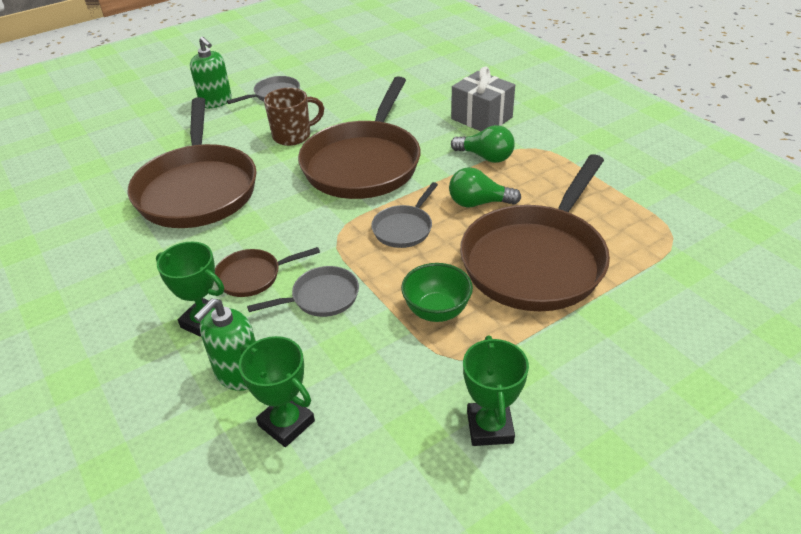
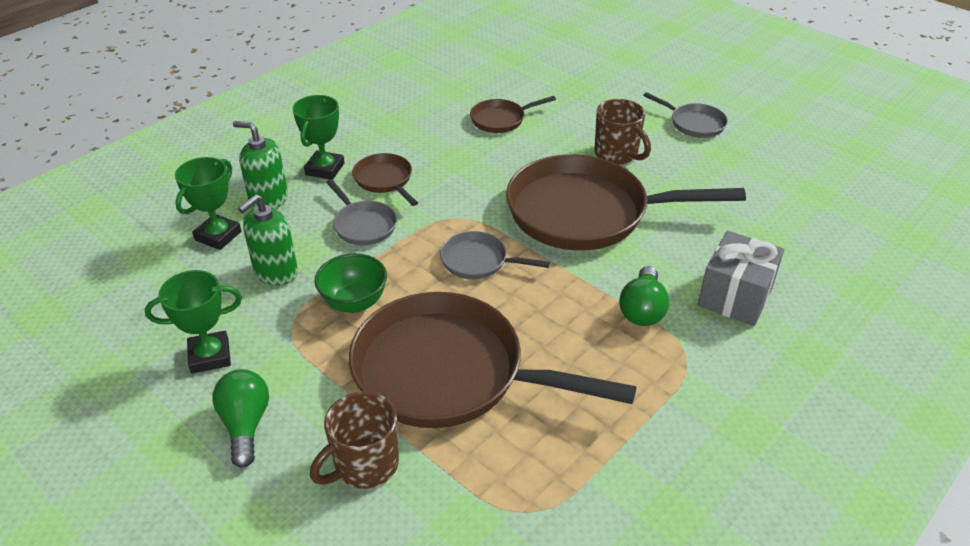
camera: 75 degrees right, 0 degrees up
brown pan [128,97,257,228] -> brown pan [470,96,556,133], size x0.45
green soap dispenser [190,36,232,108] -> green soap dispenser moved to [238,194,298,285]
green light bulb [449,167,521,207] -> green light bulb moved to [212,369,269,468]
none -> brown mug [310,392,399,489]

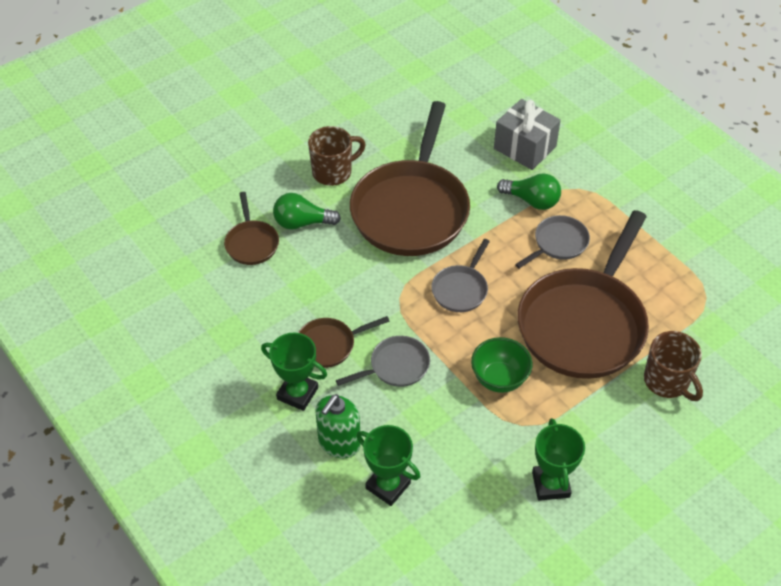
camera: 80 degrees left, 10 degrees up
green light bulb [212,369,269,468] -> green light bulb moved to [273,193,341,230]
green soap dispenser [238,194,298,285] -> none
grey pan [643,92,728,138] -> grey pan moved to [515,215,590,269]

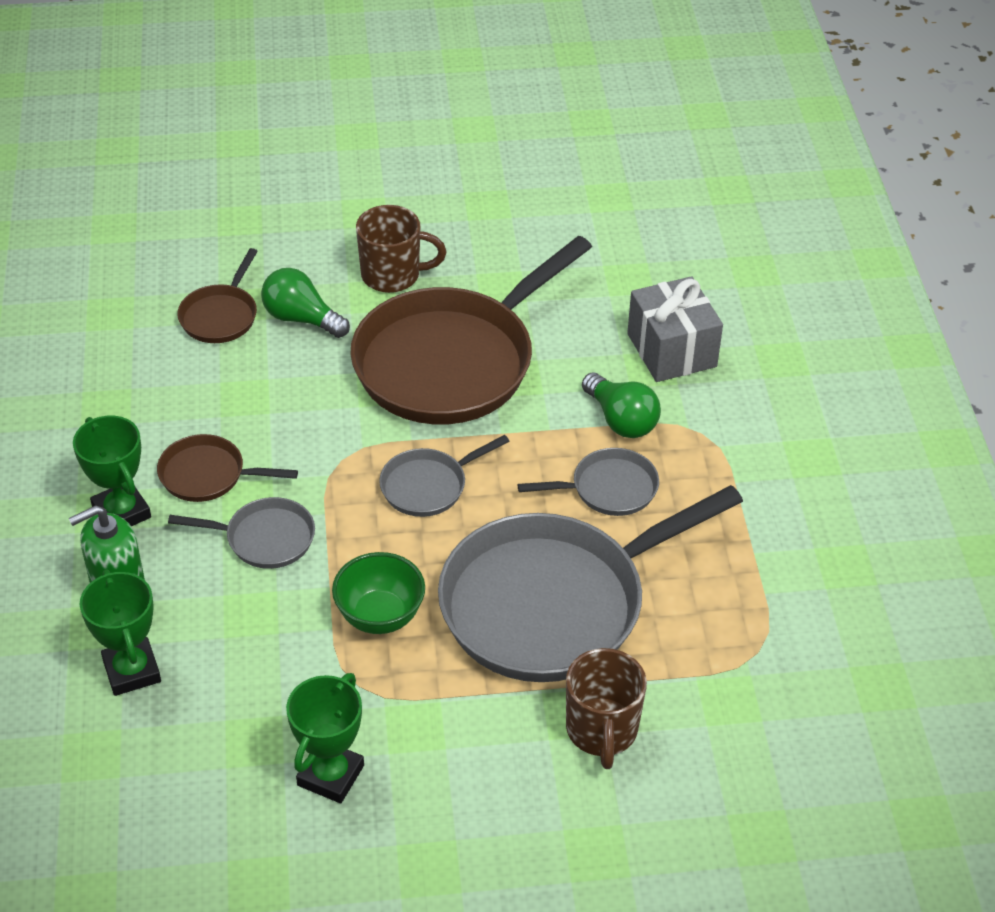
camera: 30 degrees right, 5 degrees down
brown pan [518,210,649,379] -> grey pan [438,485,743,682]

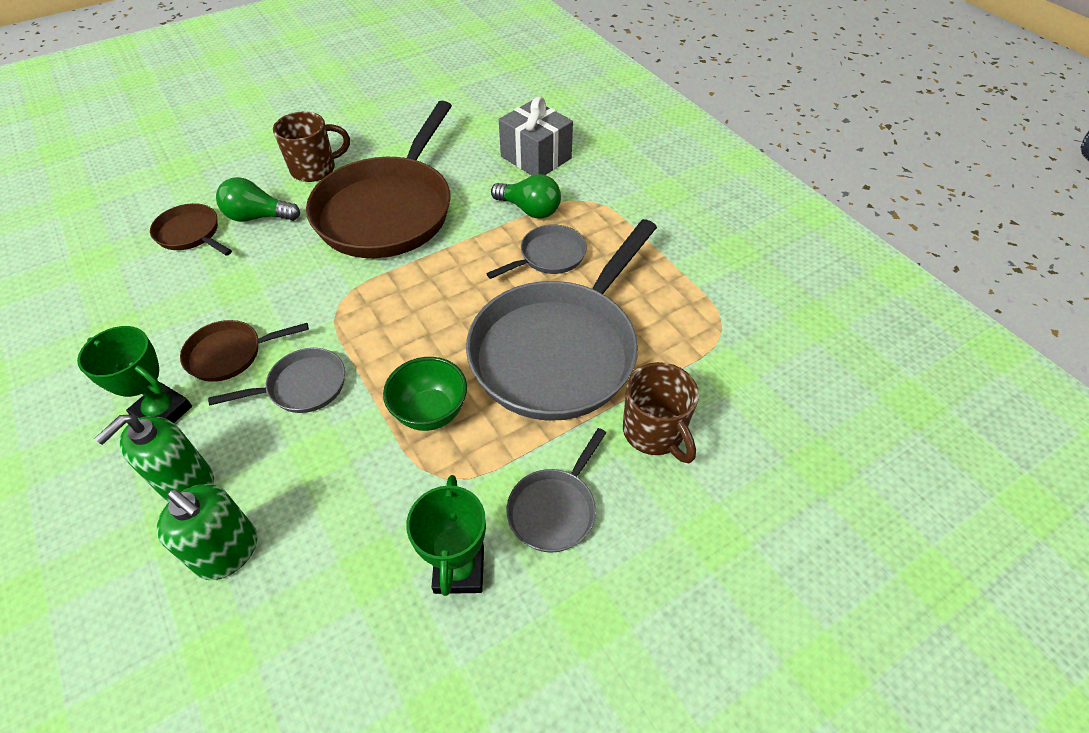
camera: 25 degrees left, 5 degrees up
green trophy [80,569,161,696] -> green soap dispenser [156,484,257,580]
brown pan [178,248,258,343] -> brown pan turned 135 degrees clockwise [150,203,232,256]
grey pan [379,435,510,517] -> grey pan moved to [507,428,606,553]

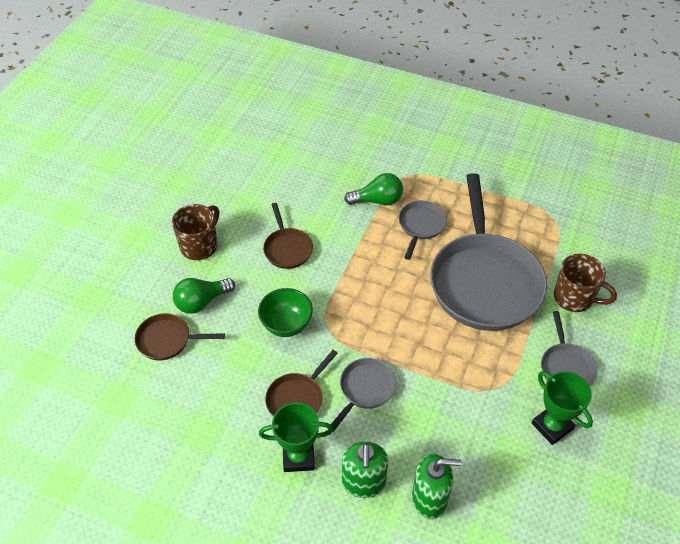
camera: 35 degrees left, 0 degrees up
brown pan [306,101,452,258] -> brown pan [263,203,313,269], size x0.45
green bowl [383,357,467,431] -> green bowl moved to [258,288,313,337]
grey gift [499,96,573,175] -> none

